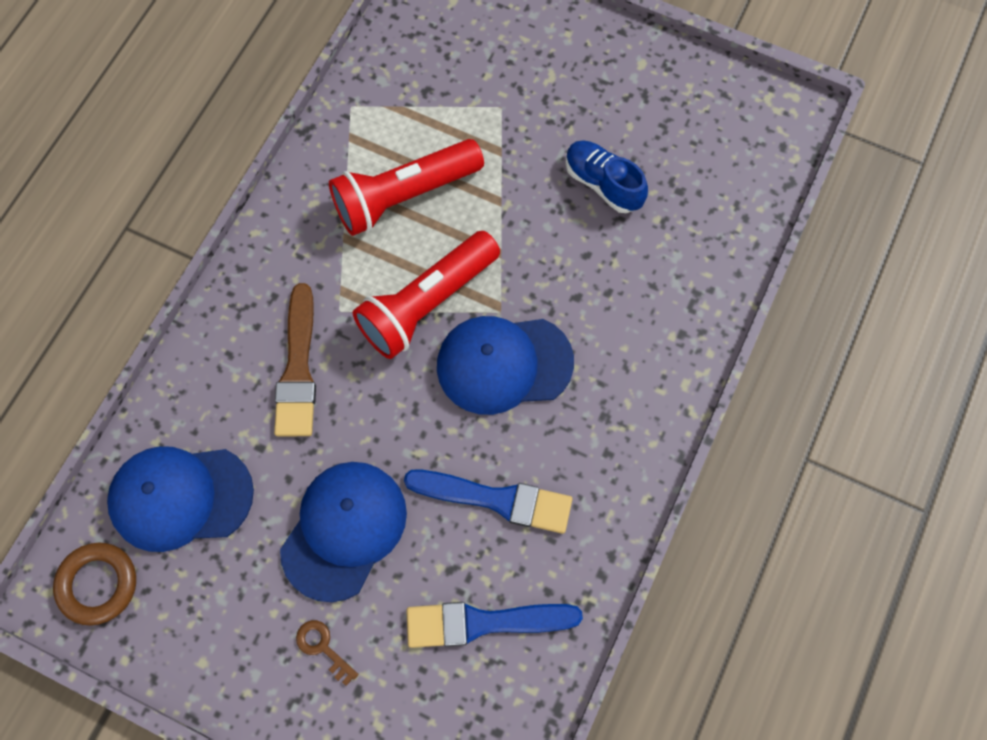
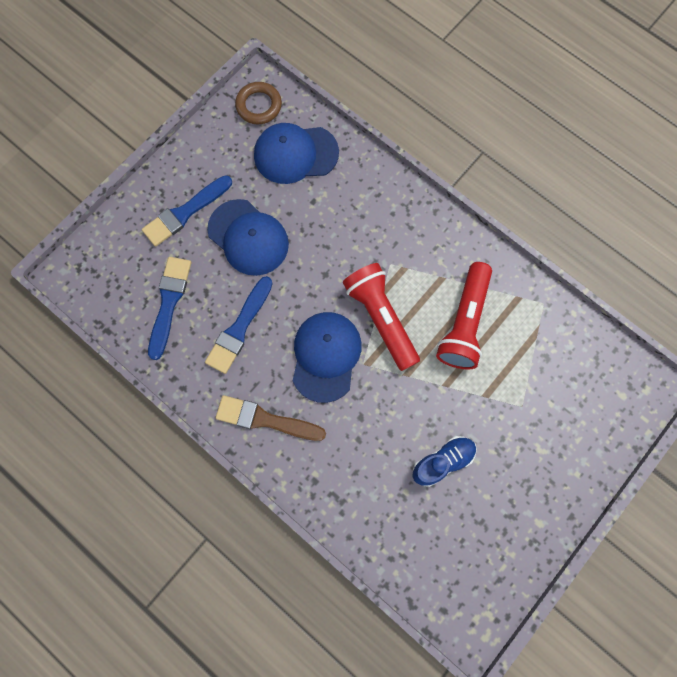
camera: 105 degrees right, 5 degrees up
blue cap [107,446,254,552] -> blue cap turned 105 degrees counterclockwise [254,123,339,184]
brown brush [274,283,316,436] -> brown brush moved to [216,395,326,441]
brown key [296,620,358,686] -> blue brush [142,175,232,247]
red flashlight [329,139,484,236] -> red flashlight turned 150 degrees counterclockwise [436,262,492,369]

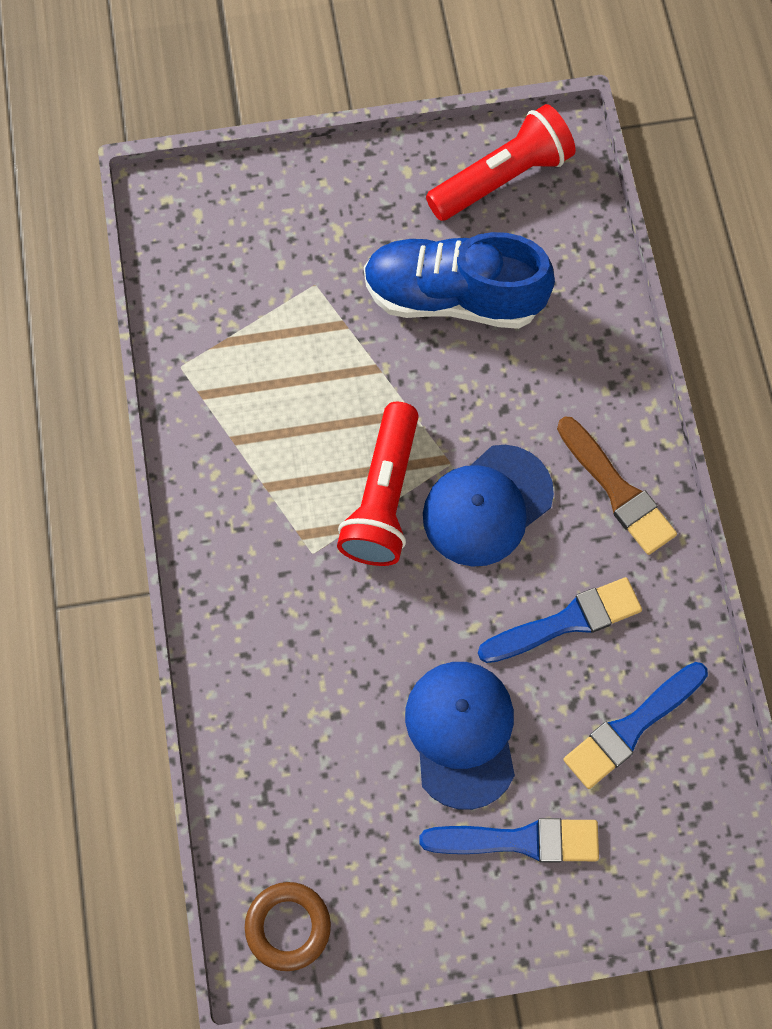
camera: 140 degrees left, 5 degrees down
blue cap [254,123,339,184] -> none
blue shoe [412,436,477,487] -> blue shoe [364,232,555,329], size x1.85
red flashlight [436,262,492,369] -> red flashlight moved to [426,104,576,221]

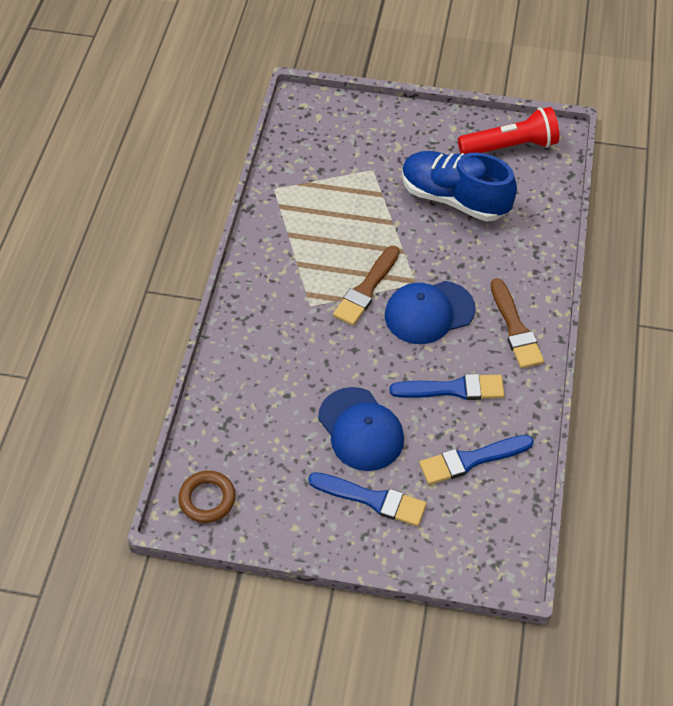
camera: 20 degrees right, 15 degrees down
red flashlight [337,402,419,566] -> brown brush [333,246,400,326]
blue cap [405,662,515,810] -> blue cap turned 135 degrees clockwise [318,387,404,471]

